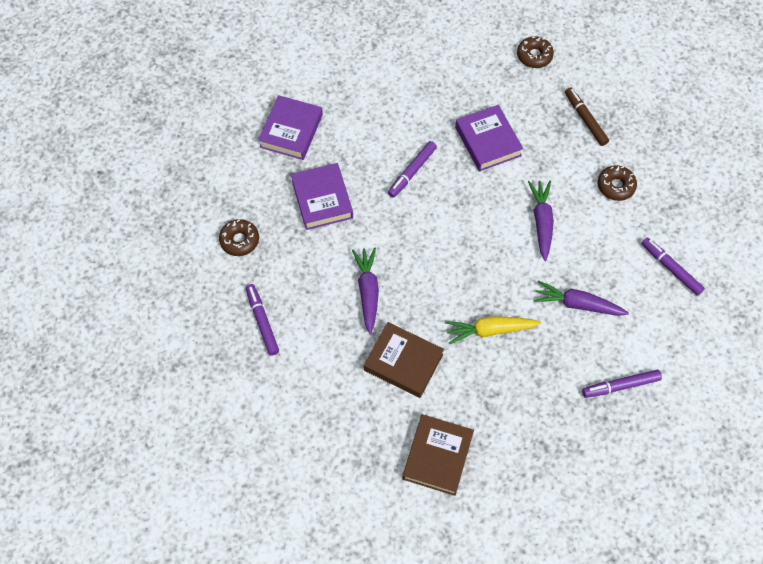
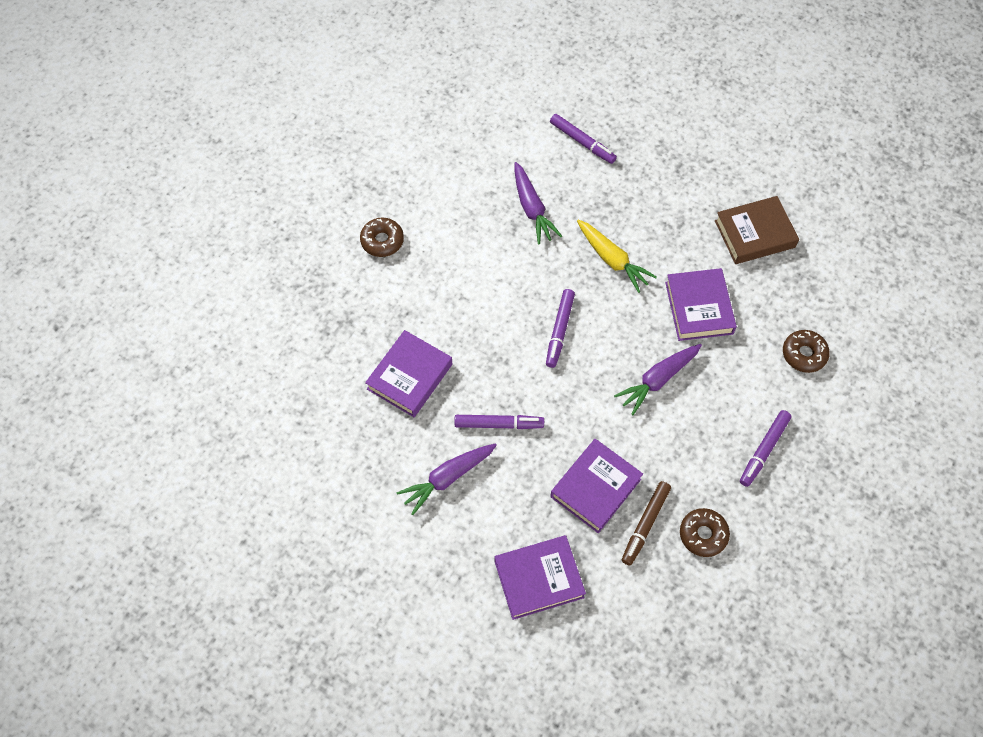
camera: 125 degrees left, 0 degrees up
brown book [364,322,444,398] -> purple book [665,268,737,341]
brown donut [517,36,554,68] -> brown donut moved to [783,330,830,373]
purple carrot [528,181,554,261] -> purple carrot moved to [397,443,497,515]
brown marker [565,87,609,146] -> brown marker moved to [622,481,671,566]
purple marker [641,238,705,296] -> purple marker moved to [546,289,575,368]

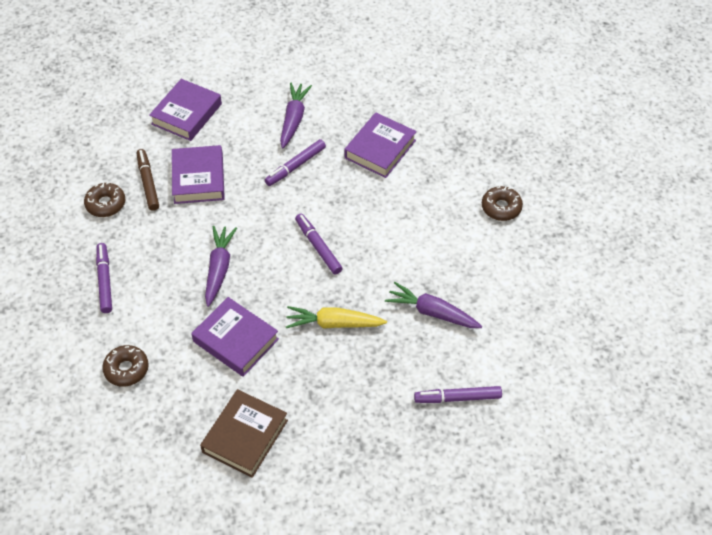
camera: 135 degrees right, 10 degrees down
purple book [365,330,452,417] -> purple book turned 45 degrees clockwise [344,112,417,178]

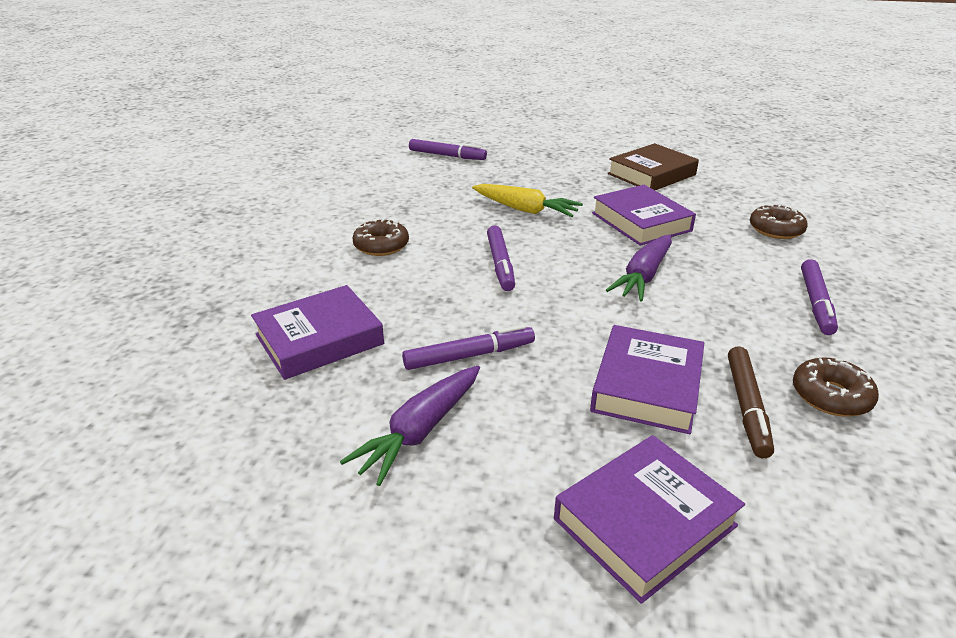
camera: 155 degrees left, 20 degrees down
purple carrot [385,282,482,328] -> none
brown donut [482,186,523,221] -> brown donut moved to [352,219,409,256]

